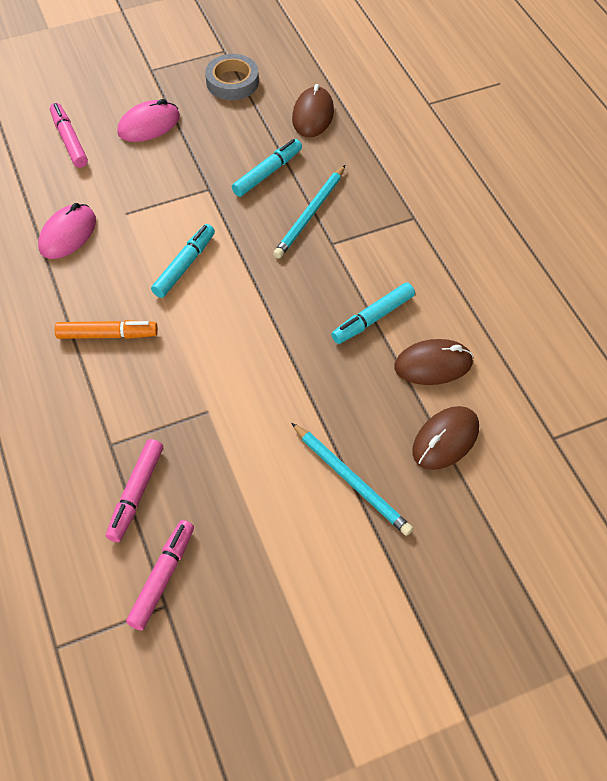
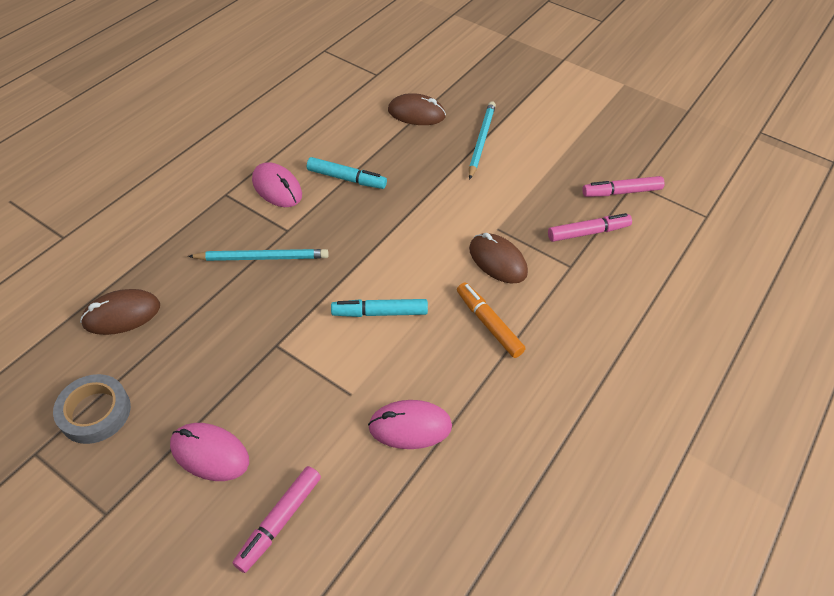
camera: 125 degrees left, 5 degrees down
turquoise marker [232,139,302,197] -> none
brown mouse [394,339,473,385] -> brown mouse moved to [469,233,528,283]
none -> pink mouse [252,162,302,207]

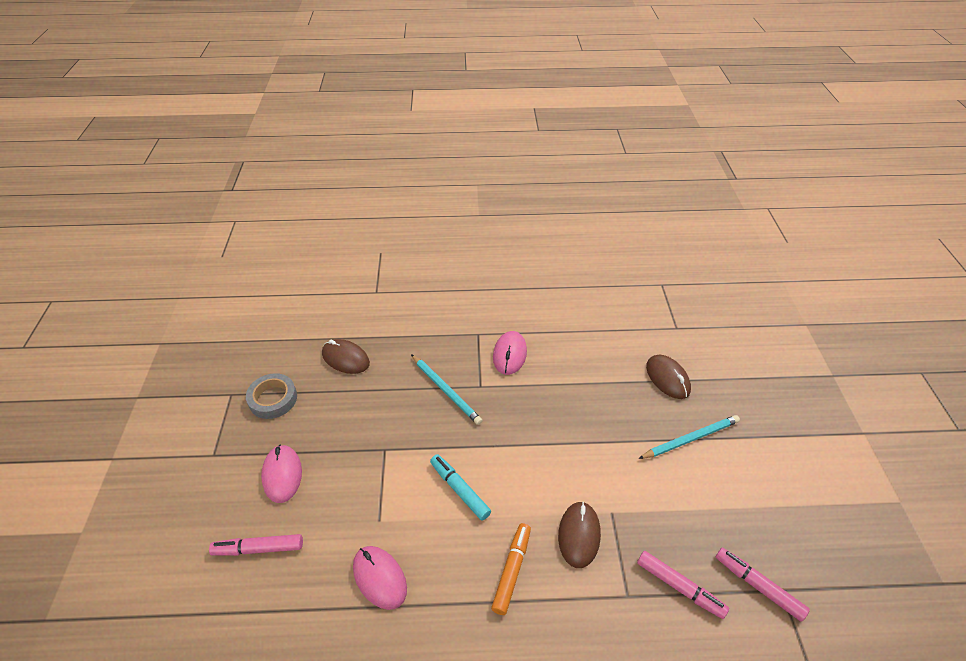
camera: 55 degrees right, 5 degrees down
turquoise marker [307,157,387,189] -> none

